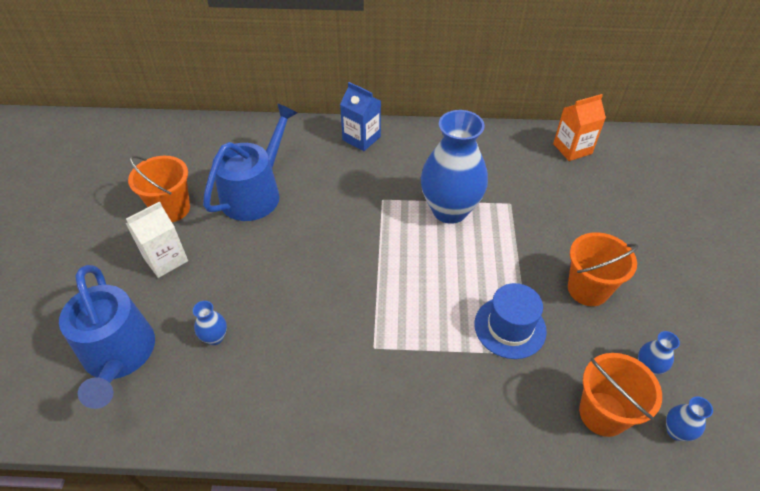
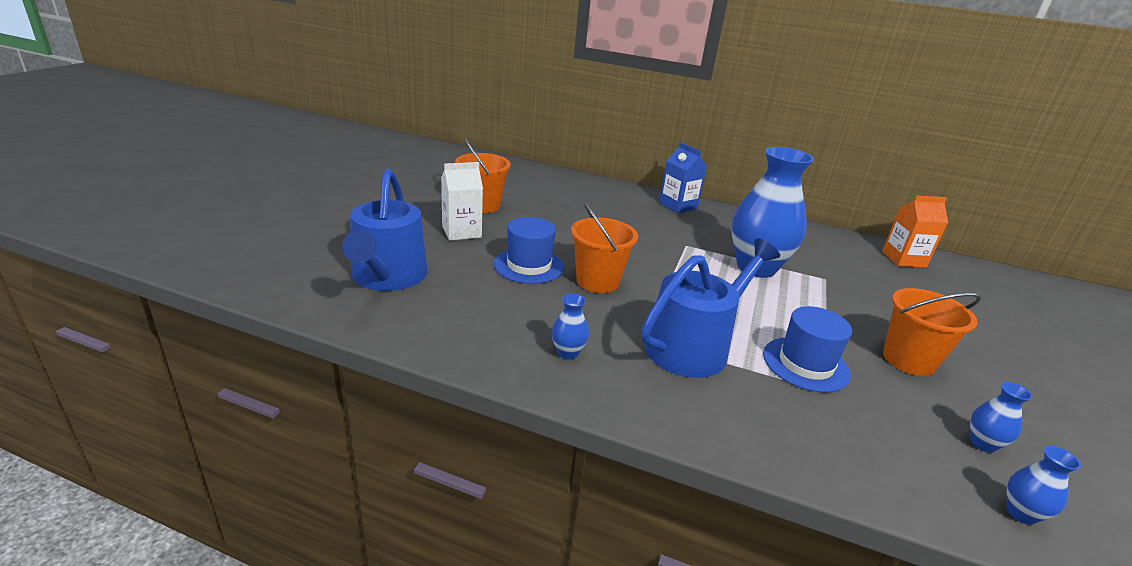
camera: 15 degrees right, 20 degrees down
blue vase [193,301,227,345] -> blue vase moved to [552,293,589,359]
blue watering can [203,104,298,221] -> blue watering can moved to [641,238,780,378]
orange bucket [579,353,662,437] -> orange bucket moved to [571,202,638,293]
none -> blue hat [494,217,564,284]

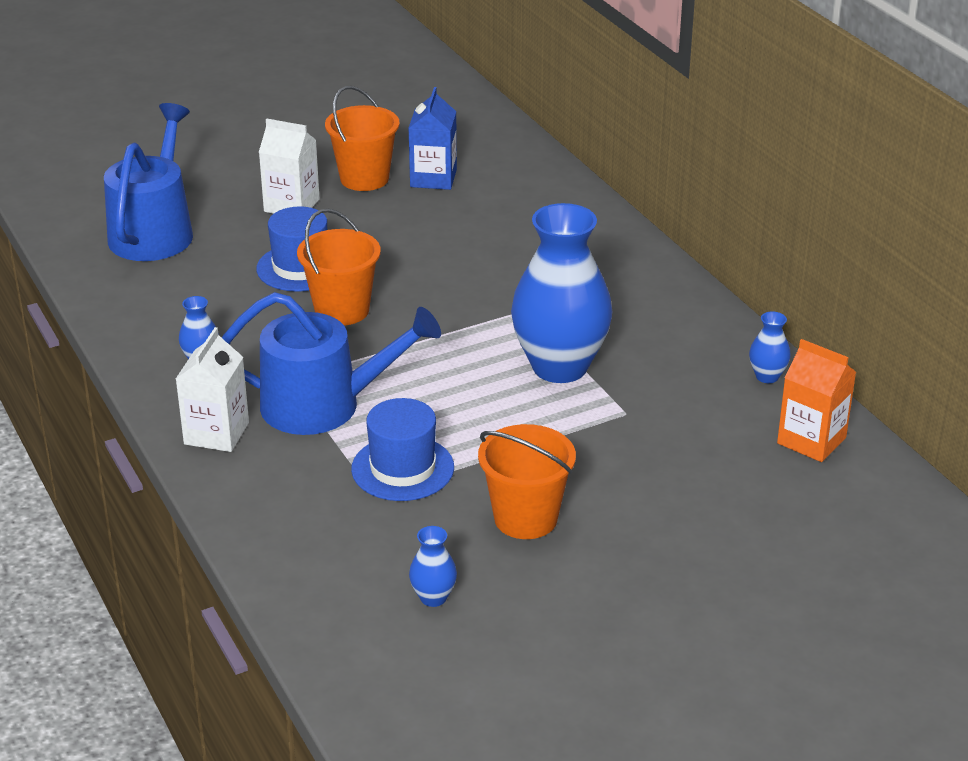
camera: 45 degrees right, 5 degrees up
blue watering can [342,169,428,291] -> blue watering can turned 150 degrees clockwise [104,103,193,261]
blue carton [659,142,707,213] -> blue carton moved to [408,87,457,190]
blue vase [1006,446,1081,525] -> blue vase moved to [749,311,790,383]
none -> white carton [176,327,249,452]

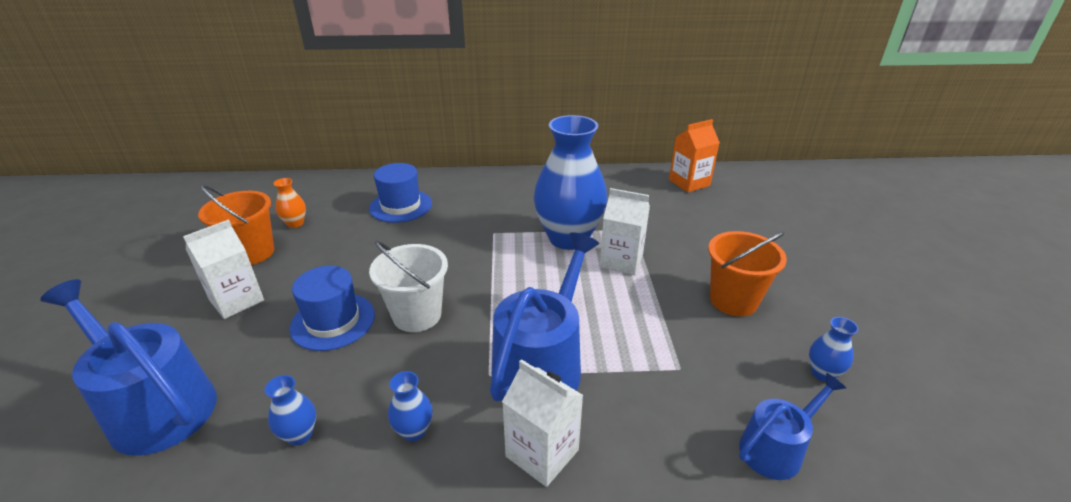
camera: 65 degrees left, 0 degrees up
orange bucket [297,209,381,326] -> white bucket [369,241,448,332]
blue hat [351,398,454,501] -> blue hat moved to [369,163,432,223]
blue carton [408,87,457,190] -> orange vase [273,178,306,228]
blue vase [749,311,790,383] -> blue vase moved to [264,375,316,446]
none -> white carton [599,188,650,275]
none -> blue watering can [739,373,846,480]

